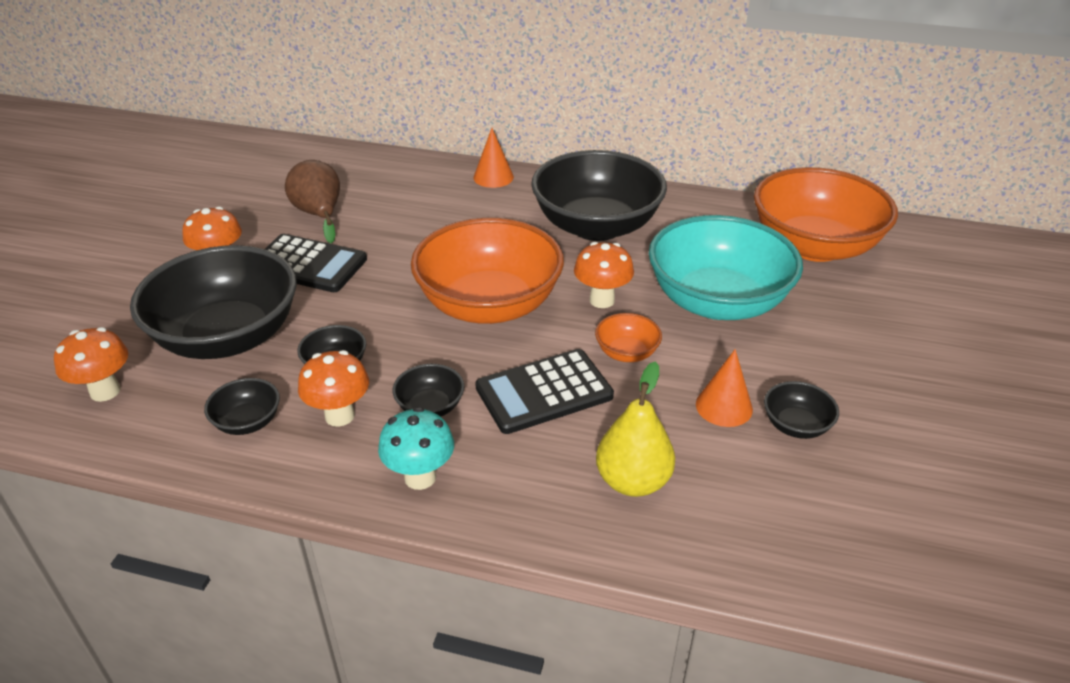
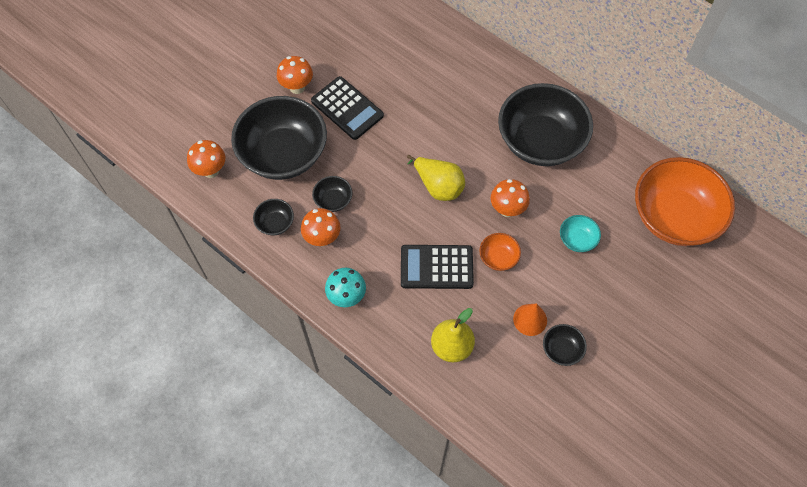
camera: 25 degrees right, 25 degrees up
brown pear [285,160,340,243] -> none
black bowl [393,364,464,417] -> none
orange bowl [411,218,564,324] -> yellow pear [407,155,465,201]
orange cone [473,128,514,188] -> none
turquoise bowl [649,215,803,320] -> turquoise bowl [560,215,601,252], size x0.42

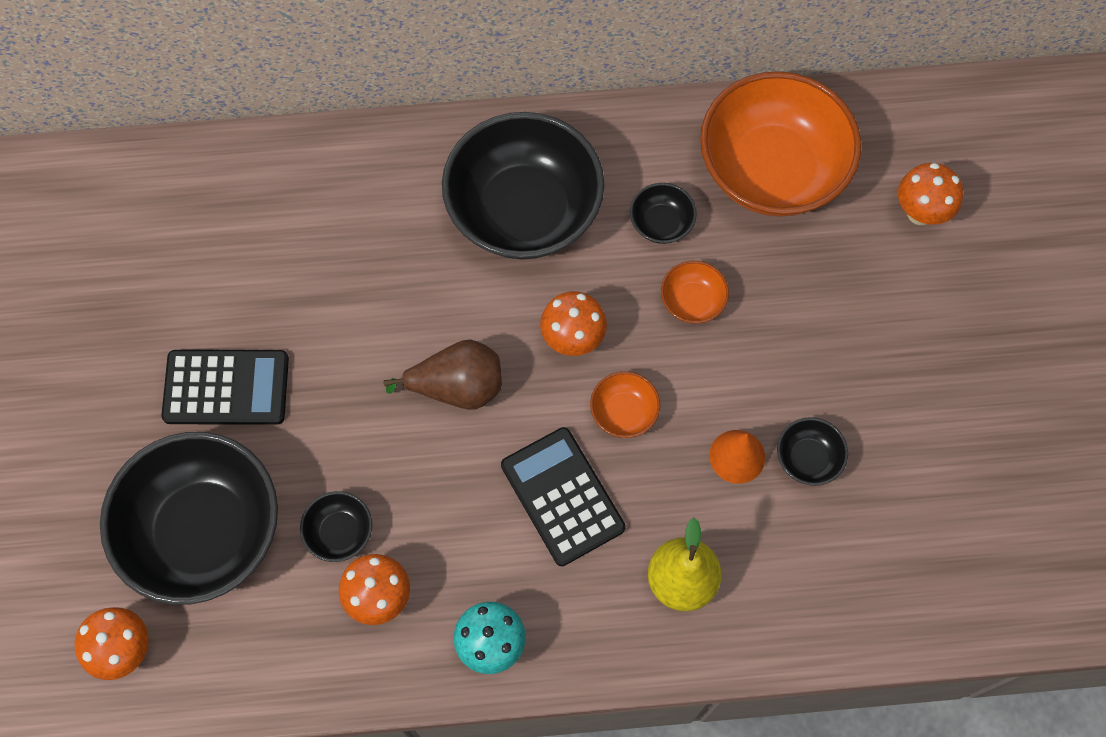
camera: 45 degrees left, 5 degrees up
black bowl [253,199,294,235] -> black bowl moved to [630,183,697,244]
orange mushroom [277,56,313,94] -> orange mushroom moved to [898,163,963,225]
black calculator [401,245,474,289] -> black calculator turned 105 degrees clockwise [501,427,626,566]
yellow pear [407,155,465,201] -> brown pear [383,340,502,410]
turquoise bowl [560,215,601,252] -> orange bowl [661,261,729,324]

